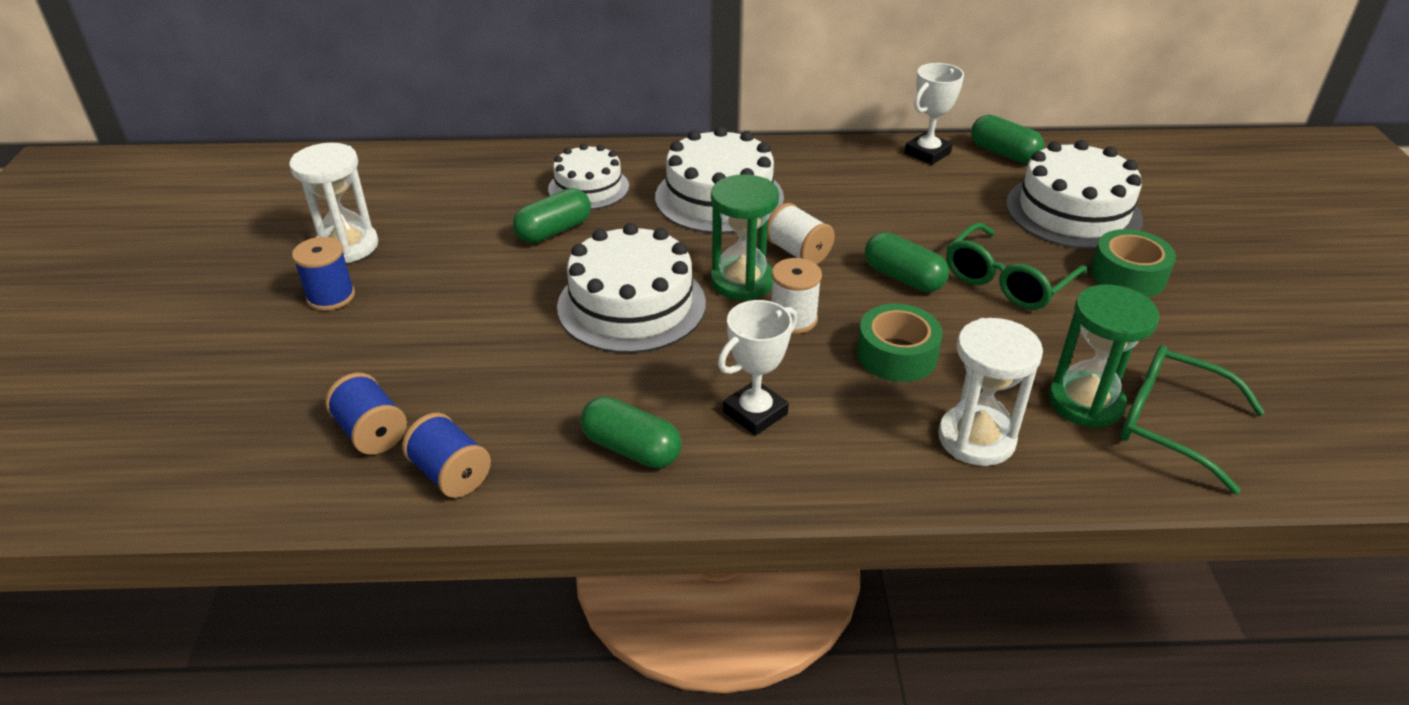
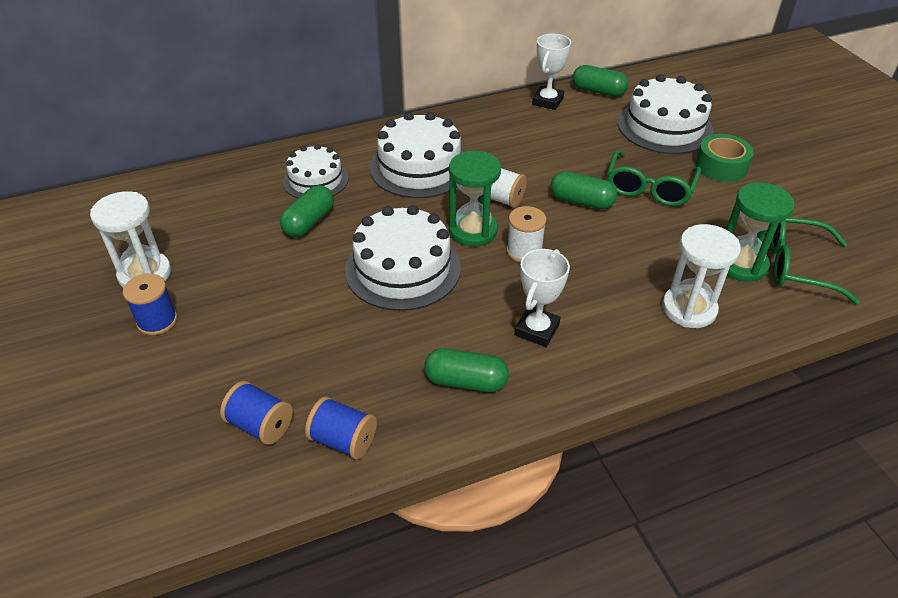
camera: 20 degrees left, 5 degrees up
green tape [857,304,943,382] -> none

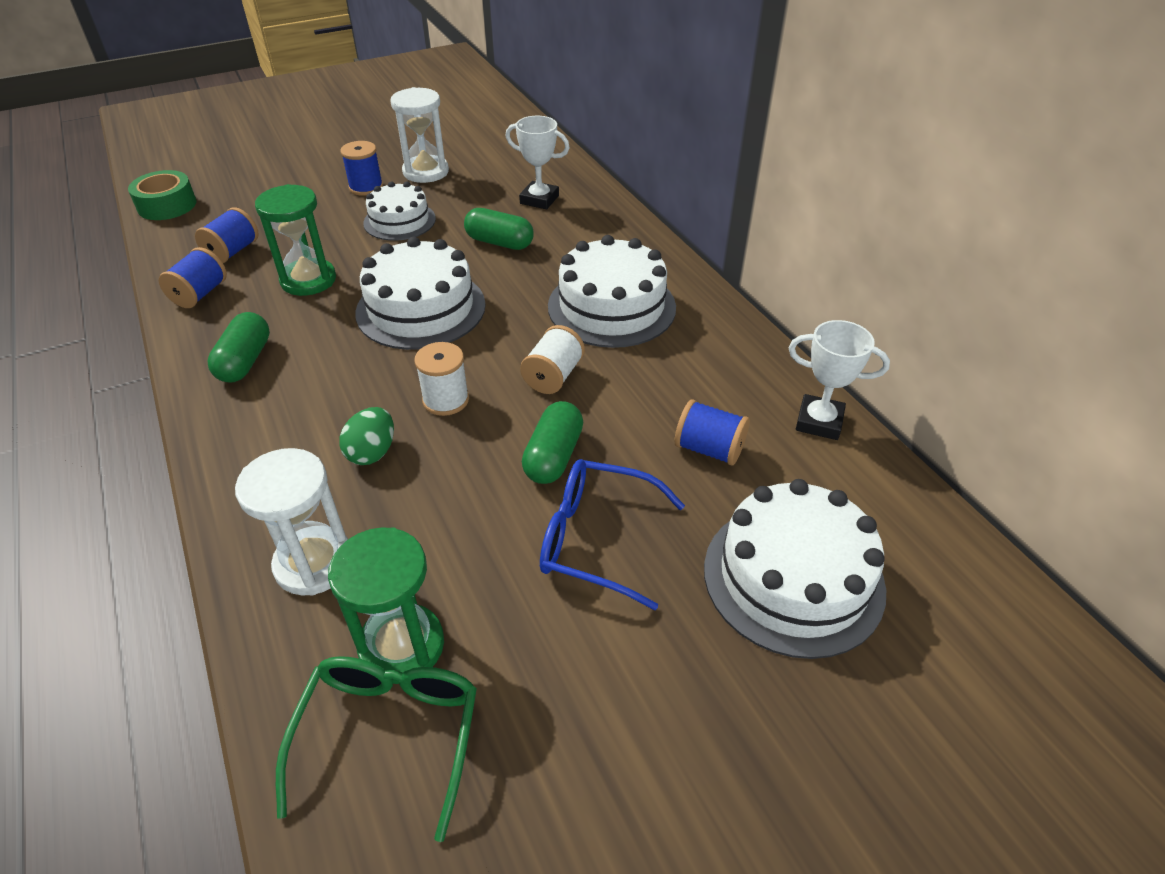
camera: 85 degrees right, 0 degrees up
white cake [283,144,348,198] -> white cake moved to [363,181,436,241]
green hourglass [449,151,501,246] -> green hourglass moved to [255,184,336,296]
white trophy [515,249,570,347] -> white trophy moved to [506,116,570,209]
green capsule [572,65,628,97] -> none
green glasses [607,150,701,206] -> blue glasses [540,459,685,610]
green tape [696,134,754,182] -> green tape moved to [128,170,197,220]
none -> green egg [339,407,394,465]
none -> blue spool [675,399,750,465]

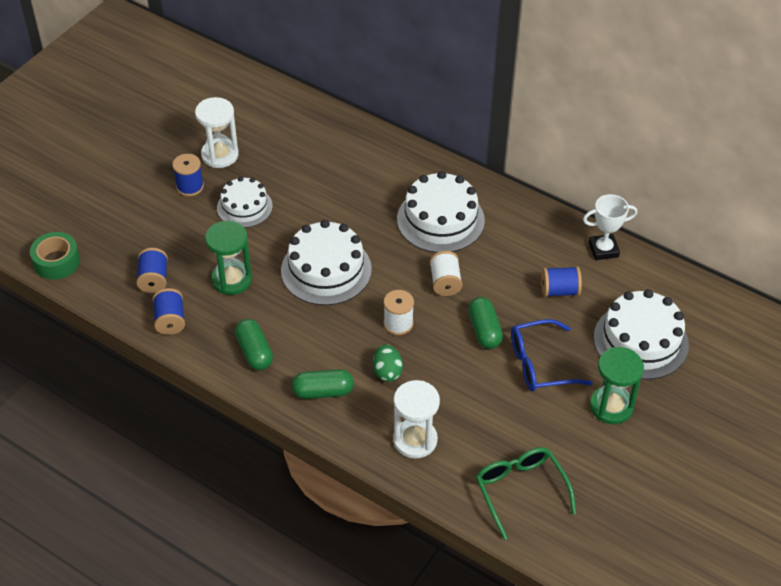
camera: 30 degrees left, 5 degrees up
green hourglass [328,527,444,684] -> green hourglass moved to [590,347,644,424]
green capsule [464,208,534,250] -> green capsule moved to [292,369,354,399]
white trophy [506,116,570,209] -> none

